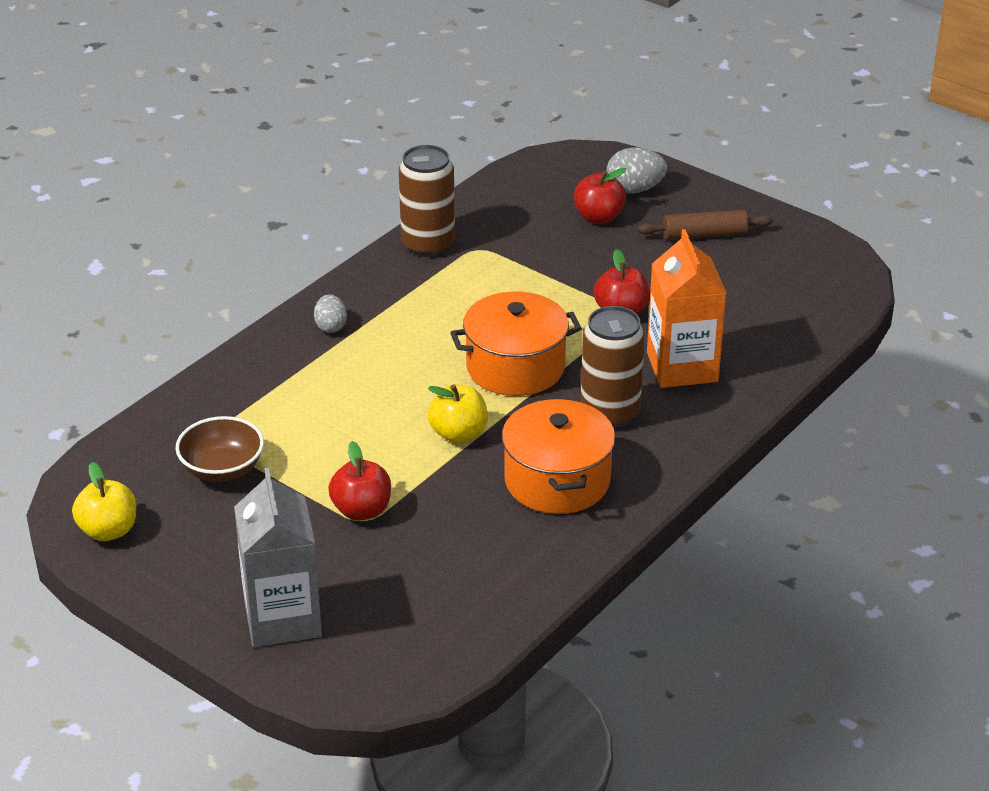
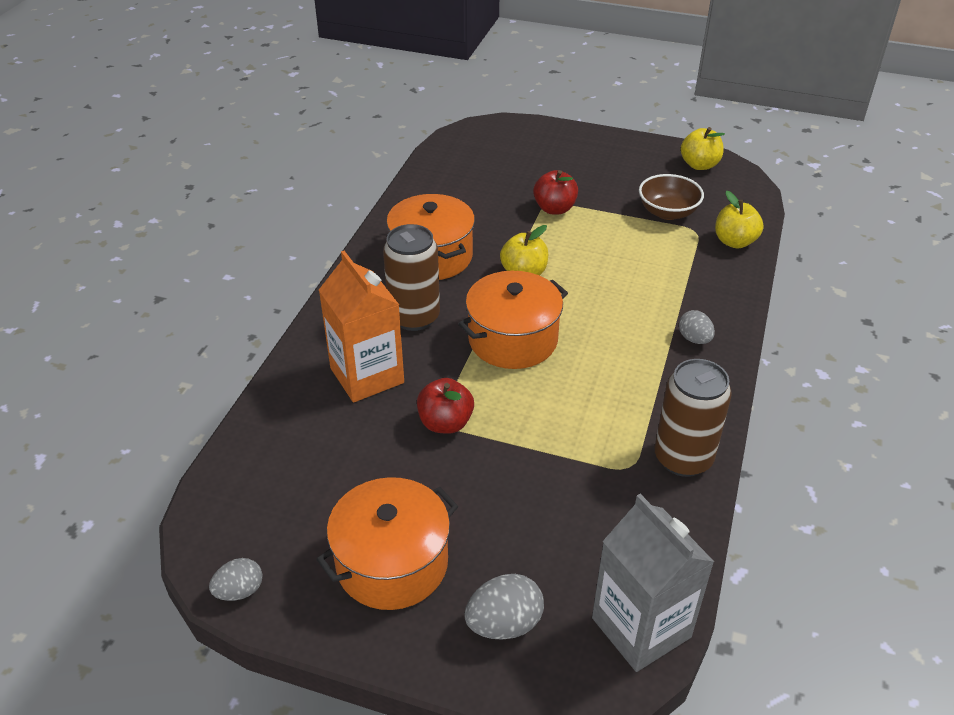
camera: 160 degrees right, 5 degrees up
grey carton [234,468,322,647] -> grey carton moved to [592,494,714,672]
red apple [574,168,626,224] -> none
brown rolling pin [638,210,773,240] -> orange pot [316,477,458,610]
none -> grey egg [209,558,262,601]
none -> yellow apple [715,191,764,249]

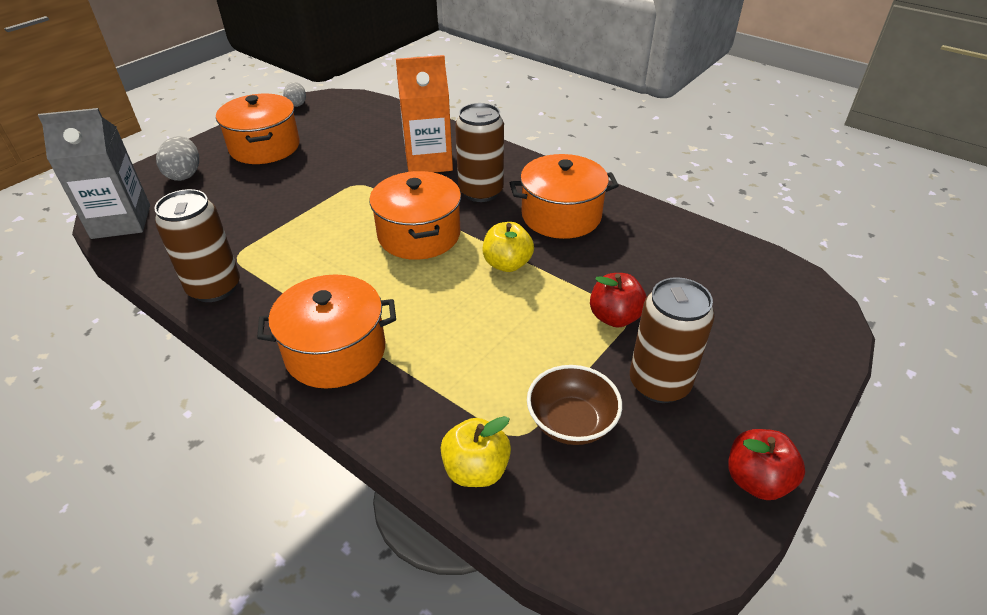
camera: 110 degrees right, 0 degrees up
red apple [417,378,474,434] -> red apple moved to [728,429,805,500]
grey egg [679,310,715,344] -> orange pot [257,274,396,389]
yellow apple [681,127,725,170] -> none
none -> brown can [630,277,715,403]

